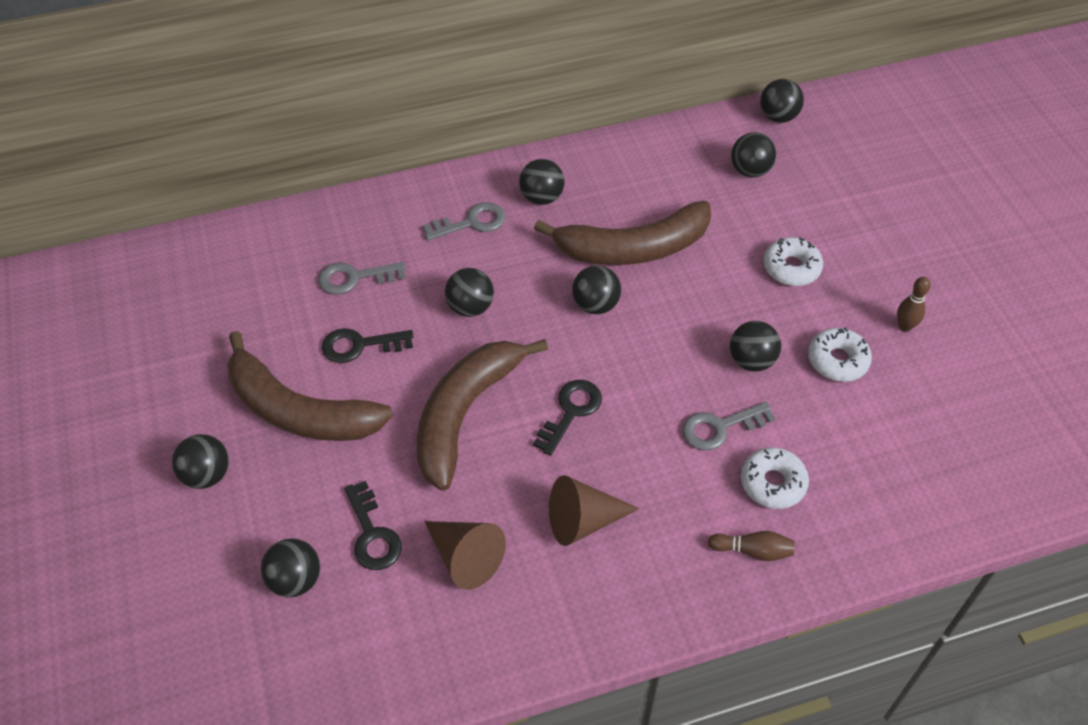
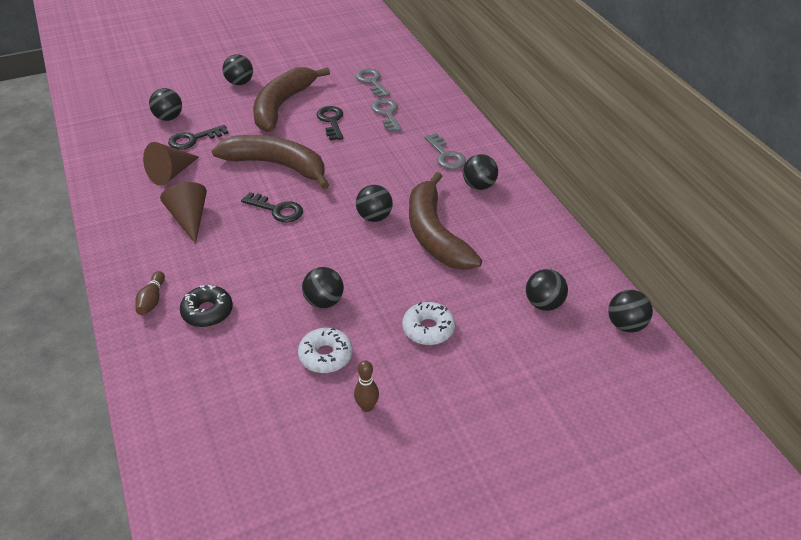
camera: 85 degrees right, 10 degrees down
black ball [445,268,494,317] -> none
grey key [682,402,775,450] -> grey key moved to [355,68,390,98]
white donut [741,447,809,509] -> black donut [180,285,233,327]

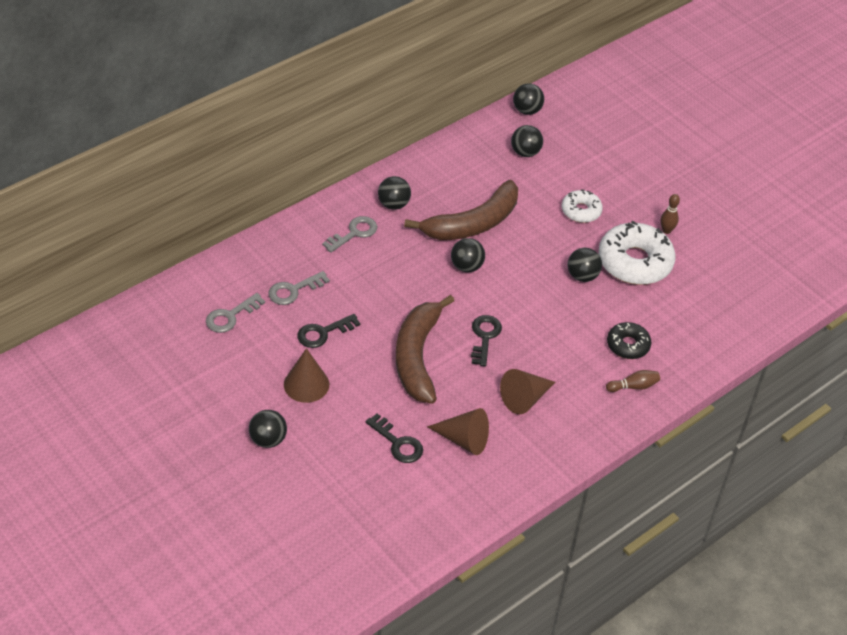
camera: 110 degrees left, 5 degrees up
black ball [149,88,182,121] -> none
brown banana [253,67,330,132] -> brown cone [284,348,329,403]
white donut [298,328,353,373] -> white donut [598,221,676,285], size x1.82

